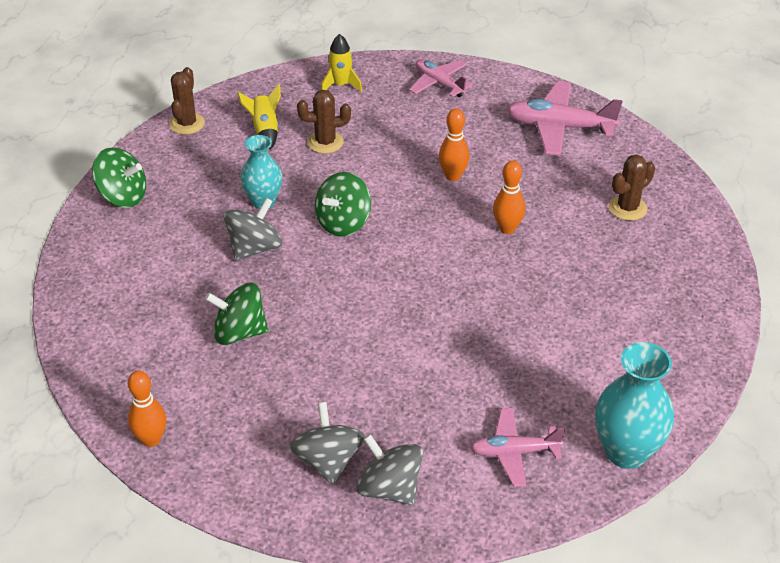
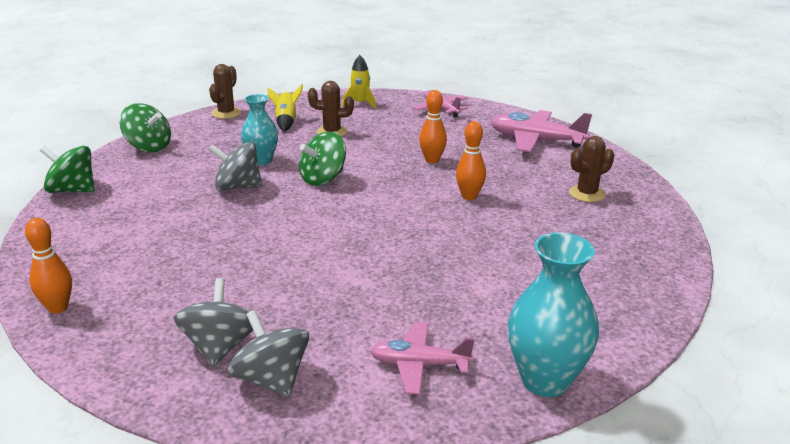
camera: 10 degrees right, 15 degrees down
green spinning top [205,283,269,345] -> green spinning top moved to [40,146,95,193]
grey spinning top [224,198,282,261] -> grey spinning top turned 135 degrees counterclockwise [208,142,262,191]

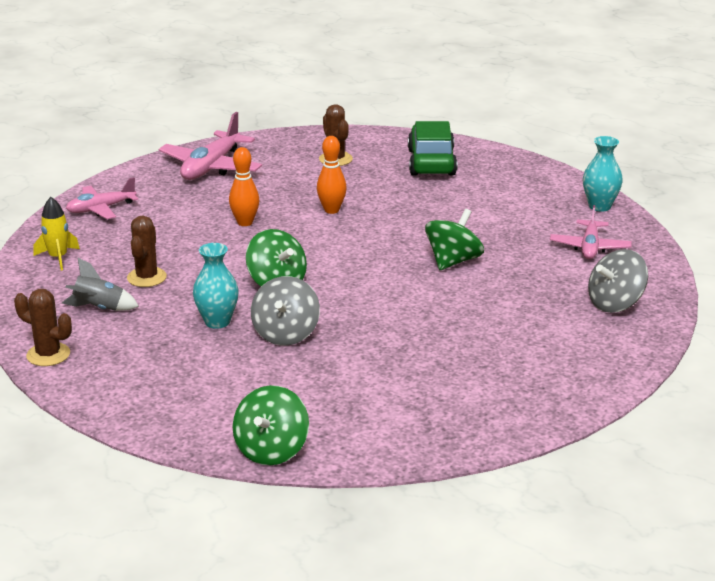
camera: 85 degrees left, 0 degrees up
orange bowling pin [25,218,72,314] -> none
green spinning top [120,103,171,152] -> green spinning top moved to [425,209,484,270]
grey spinning top [174,278,253,367] -> none
yellow rocket [267,85,303,131] -> grey rocket [62,258,139,311]
turquoise vase [508,232,599,397] -> turquoise vase [583,136,623,212], size x0.66
none -> green car [408,121,457,176]

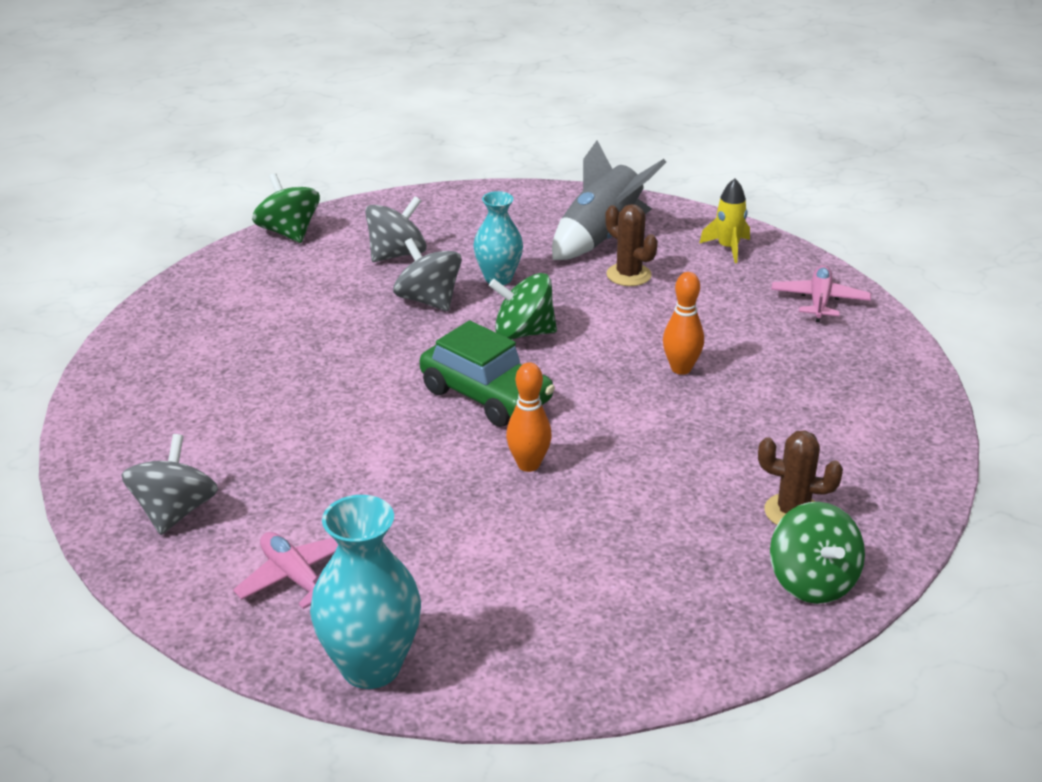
camera: 130 degrees right, 5 degrees up
brown cactus [14,289,72,366] -> none
grey rocket [62,258,139,311] -> grey rocket [552,140,666,260], size x1.77
pink plane [159,112,262,180] -> none
orange bowling pin [317,136,347,214] -> orange bowling pin moved to [506,362,552,472]
green car [408,121,457,176] -> green car moved to [420,320,555,427]
green spinning top [425,209,484,270] -> green spinning top moved to [770,502,865,604]
turquoise vase [583,136,623,212] -> turquoise vase [310,495,421,689], size x1.53
none -> grey spinning top [365,196,427,262]

